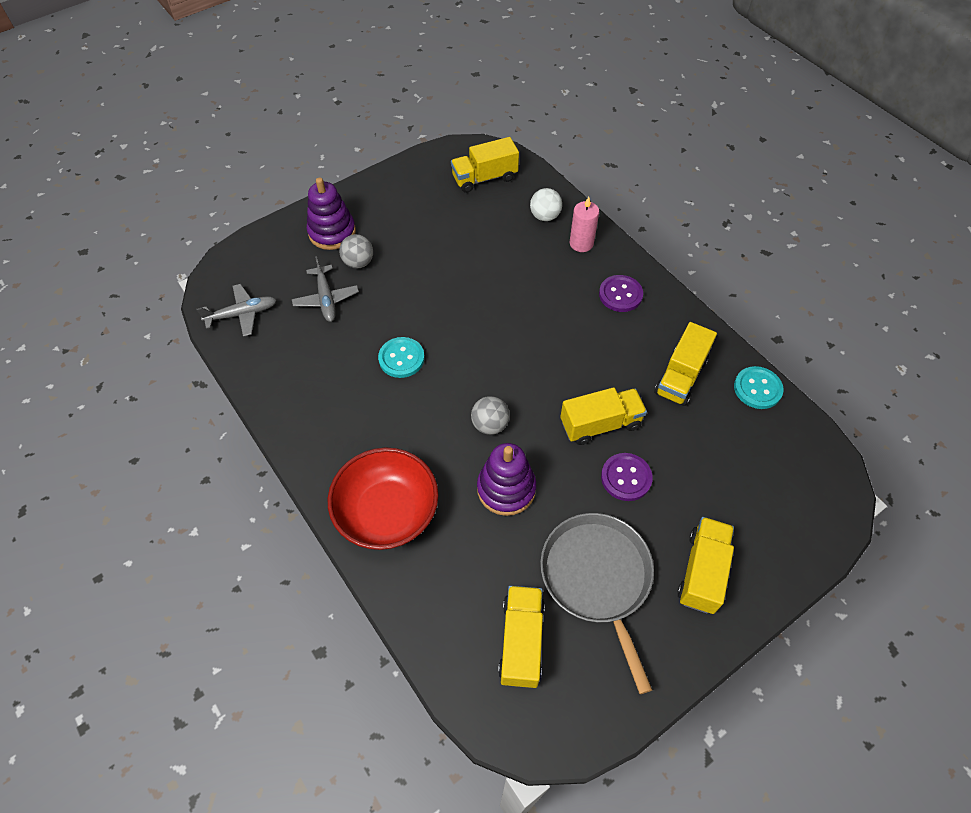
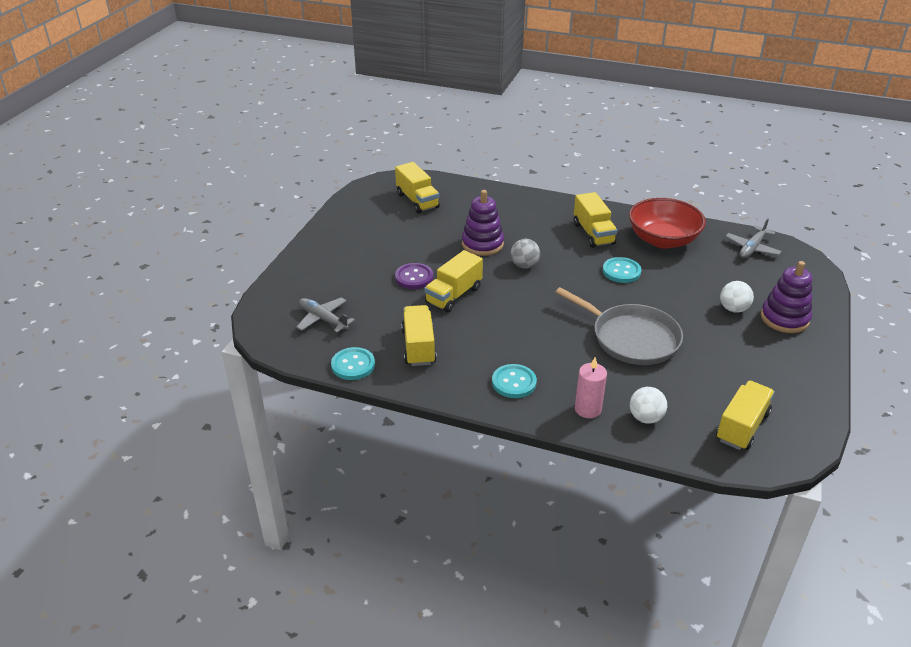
camera: 145 degrees right, 20 degrees down
grey plane [292,256,359,322] -> grey plane moved to [296,298,355,333]
red bowl [328,447,439,550] -> red bowl moved to [629,198,706,249]
grey ball [339,234,373,268] -> white ball [720,281,754,313]
grey pan [540,513,654,694] -> grey pan moved to [555,287,683,365]
purple button [599,275,643,312] -> turquoise button [492,364,537,398]
yellow truck [677,517,734,614] -> yellow truck moved to [574,192,617,248]

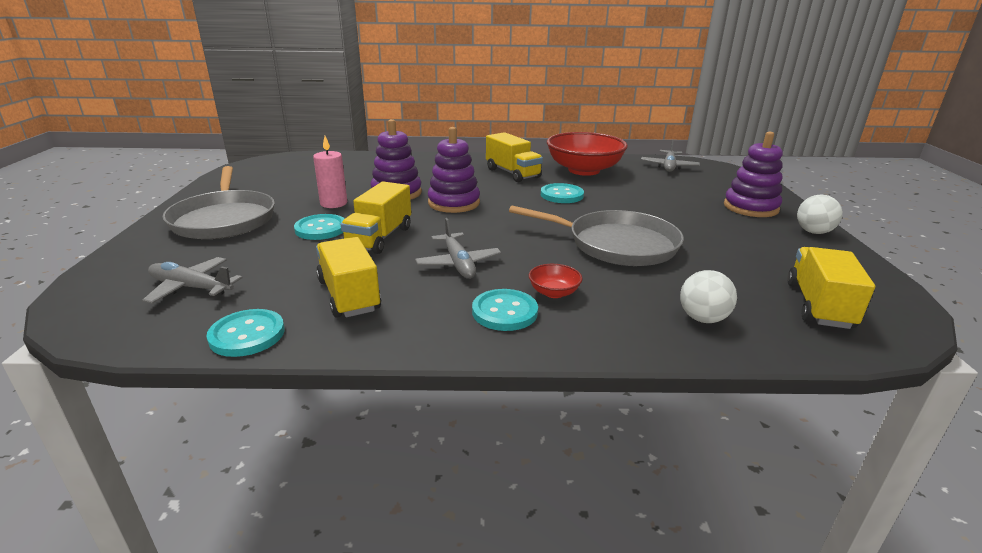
camera: 20 degrees left, 10 degrees down
yellow truck [395,162,440,214] -> none
purple button [395,263,433,289] -> turquoise button [294,214,345,240]
grey ball [511,239,540,268] -> purple stacking toy [428,127,480,213]
pink candle [575,357,607,418] -> pink candle moved to [313,136,347,208]
white ball [720,281,754,313] -> white ball moved to [797,195,843,234]
none -> grey pan [162,166,275,239]
none -> grey plane [415,218,501,279]
none -> red bowl [529,264,582,298]

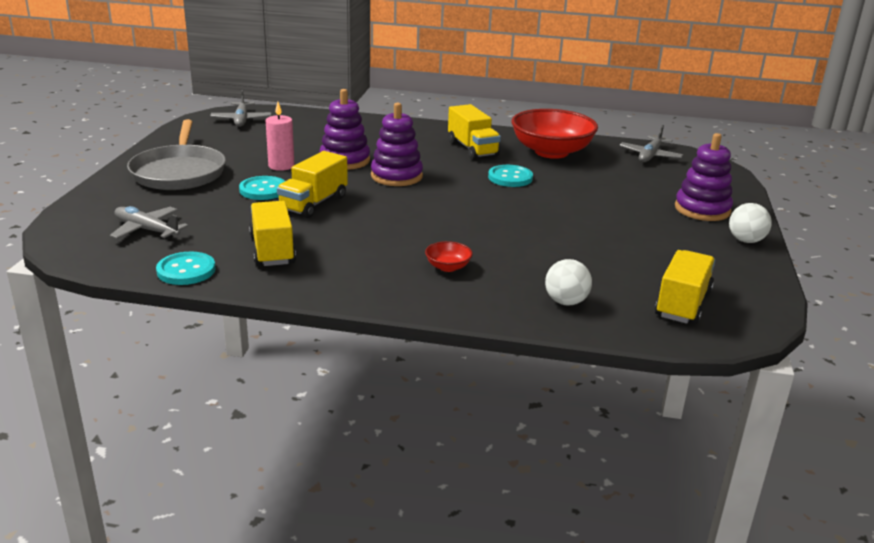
camera: 10 degrees right, 0 degrees up
grey plane [415,218,501,279] -> grey plane moved to [210,90,271,127]
turquoise button [472,289,538,331] -> none
grey pan [509,205,684,266] -> none

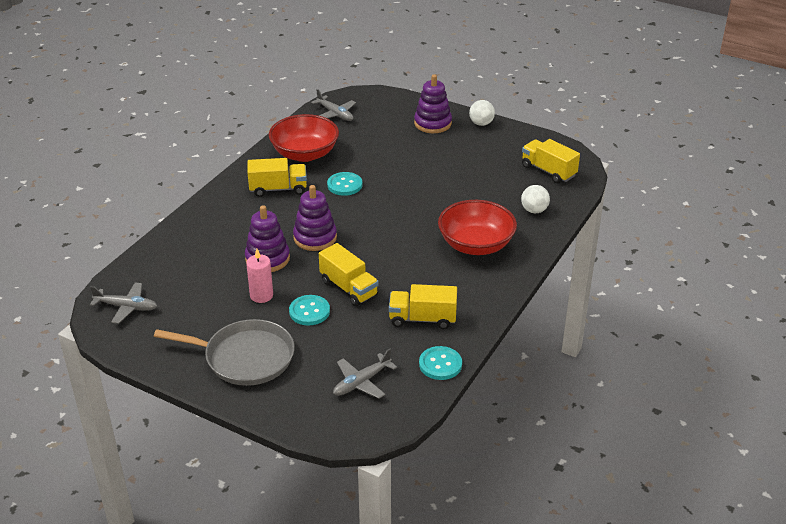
camera: 70 degrees left, 10 degrees up
red bowl [425,241,473,272] -> red bowl [438,200,517,255], size x2.40

